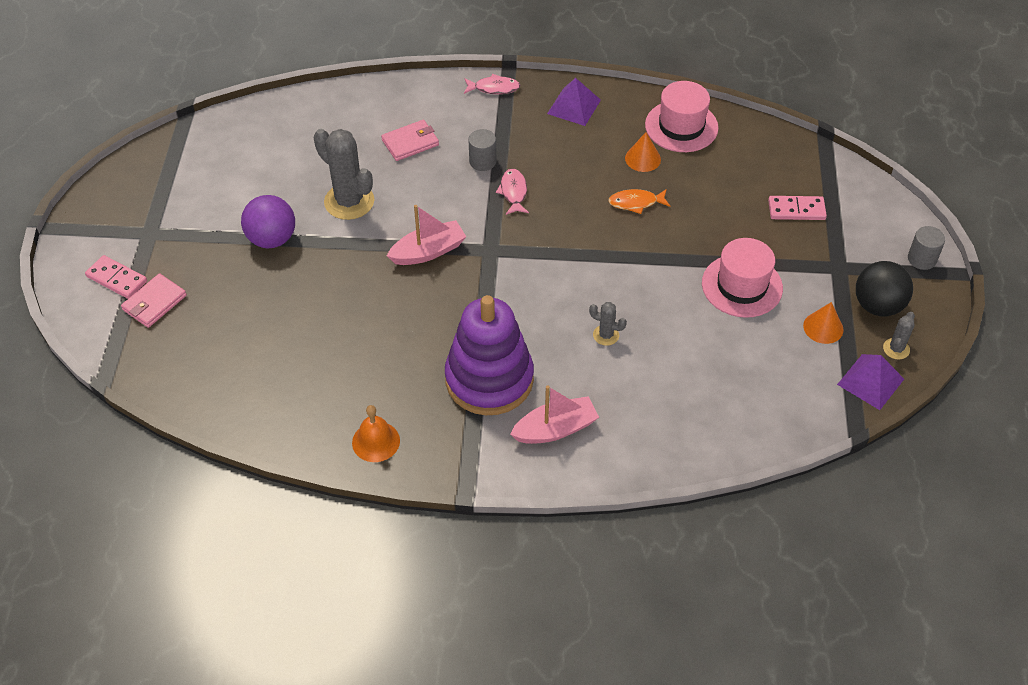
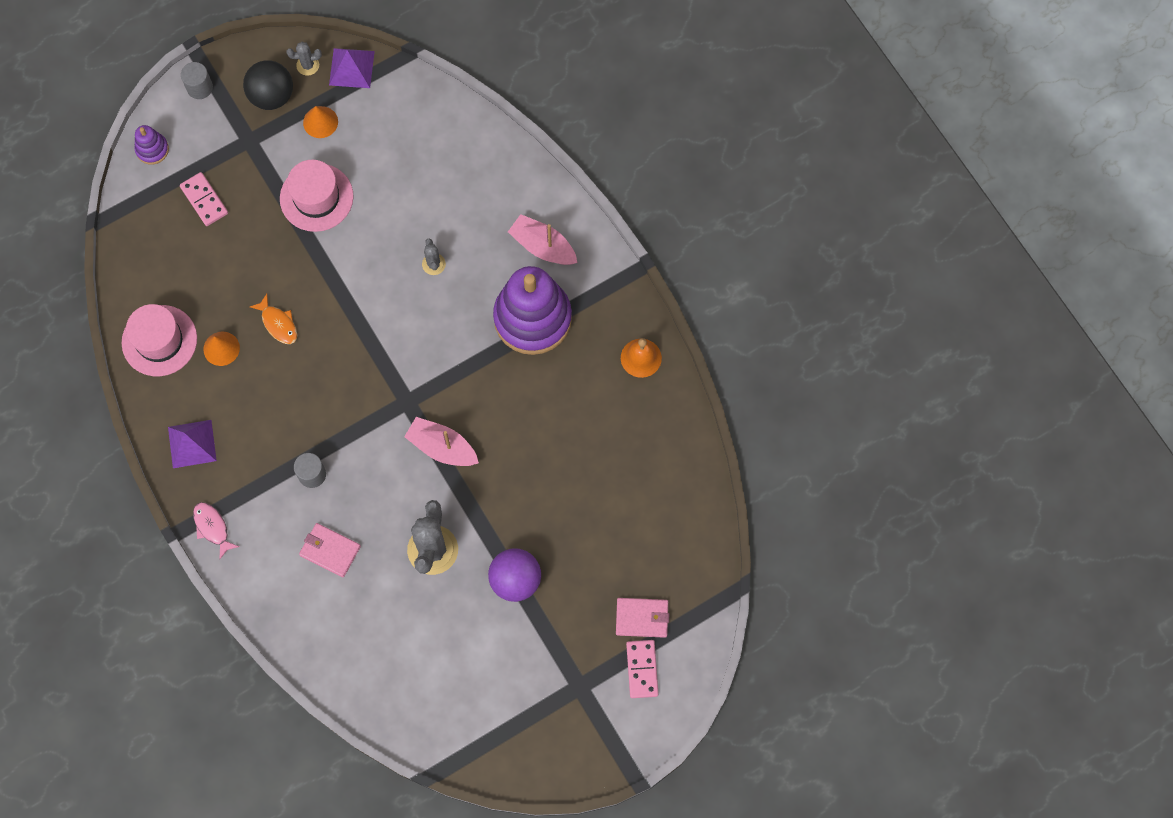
camera: 125 degrees left, 20 degrees up
pink fish [496,169,529,215] -> none
none -> purple stacking toy [134,125,169,165]

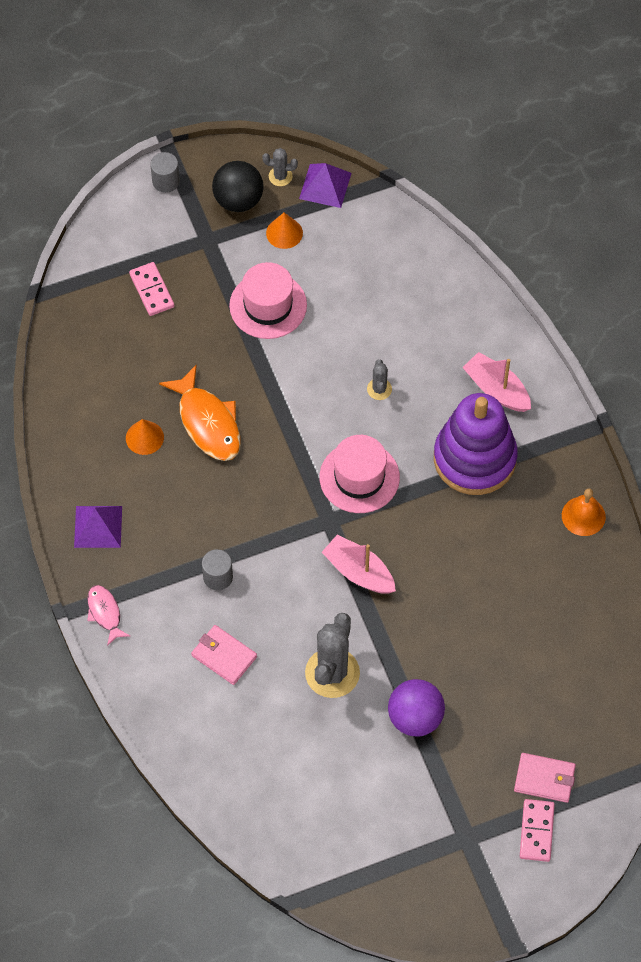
camera: 10 degrees right, 10 degrees down
pink hat [122,304,197,376] -> pink hat moved to [319,435,400,513]
purple stacking toy [134,125,169,165] -> none
orange fish [250,294,297,344] -> orange fish [159,365,241,461], size x1.79

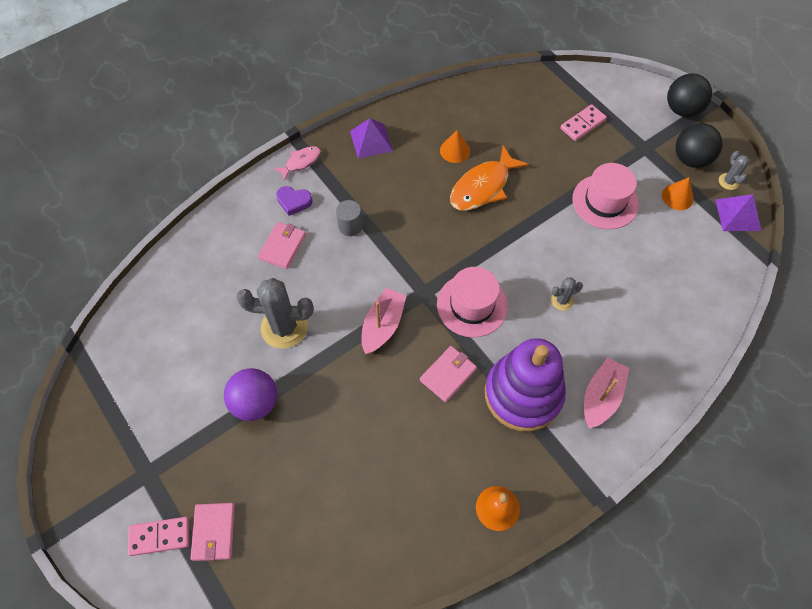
camera: 75 degrees right, 0 degrees up
grey cylinder [150,152,180,193] -> black ball [667,73,712,117]
none -> purple heart [276,186,313,216]
none -> pink wallet [420,346,477,402]

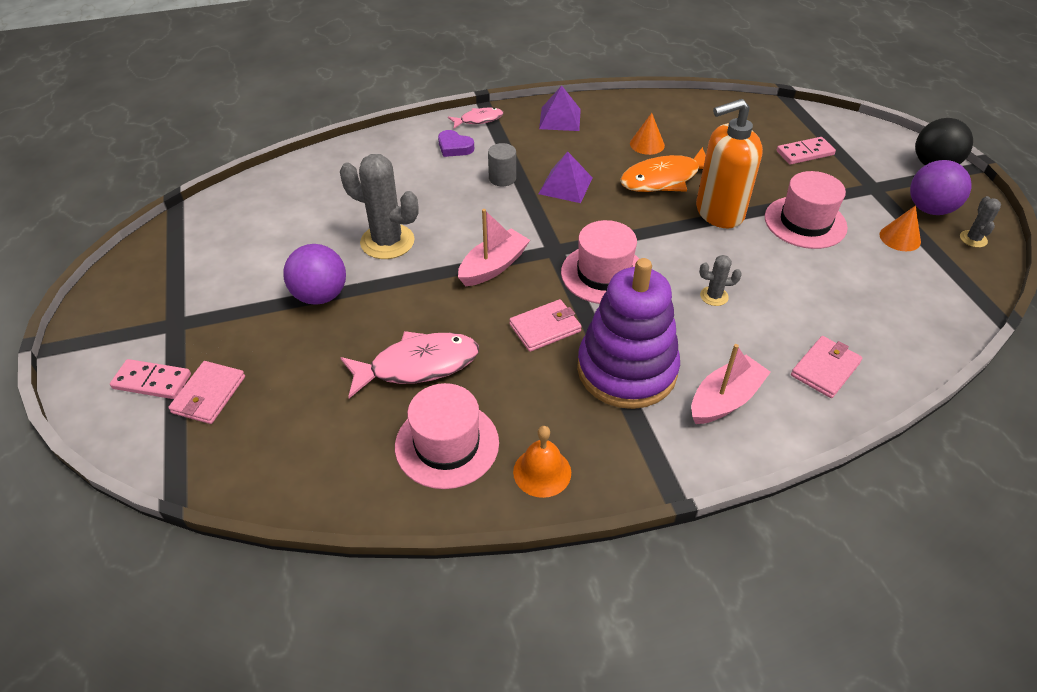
camera: 20 degrees right, 15 degrees down
pink wallet [258,222,306,269] -> pink wallet moved to [791,336,863,398]
black ball [676,123,723,168] -> purple ball [910,160,972,215]
purple pyramid [715,194,761,231] -> purple pyramid moved to [538,151,593,203]
none -> pink fish [340,331,479,398]
none -> pink hat [395,383,499,489]
none -> orange soap dispenser [696,99,763,228]

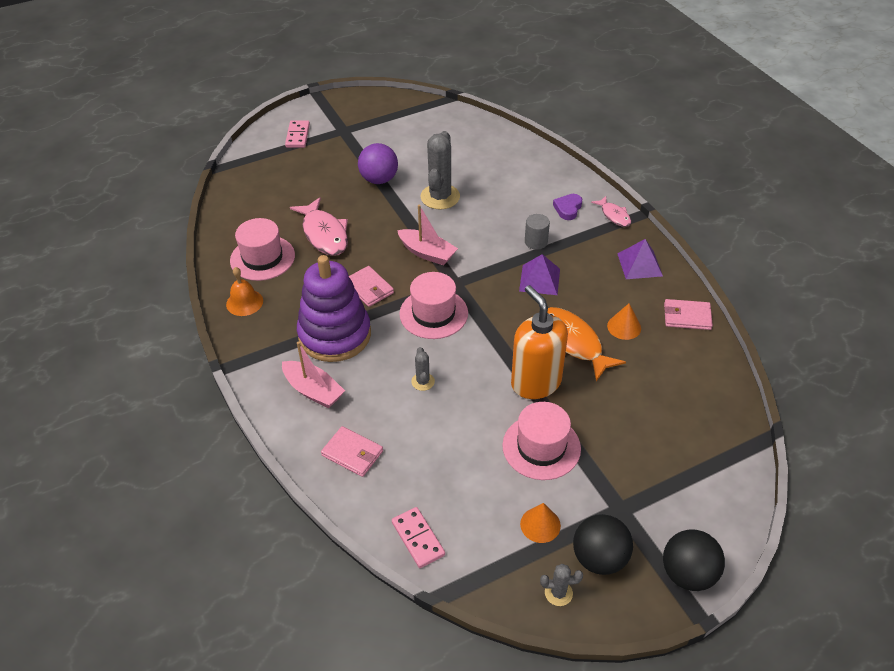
camera: 80 degrees right, 0 degrees up
pink wallet [168,361,245,424] -> pink wallet moved to [664,299,713,330]
pink domino [777,137,836,165] -> pink domino moved to [392,507,445,568]
purple ball [910,160,972,215] -> black ball [573,514,633,575]

